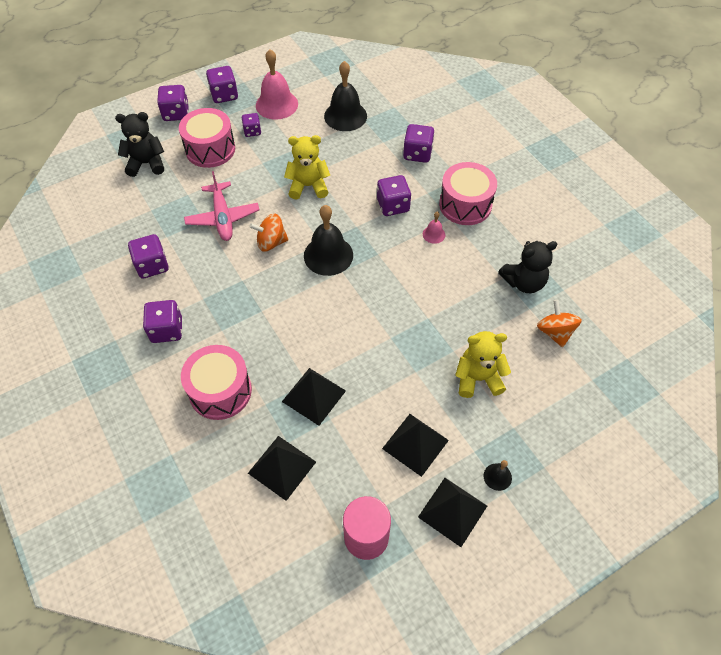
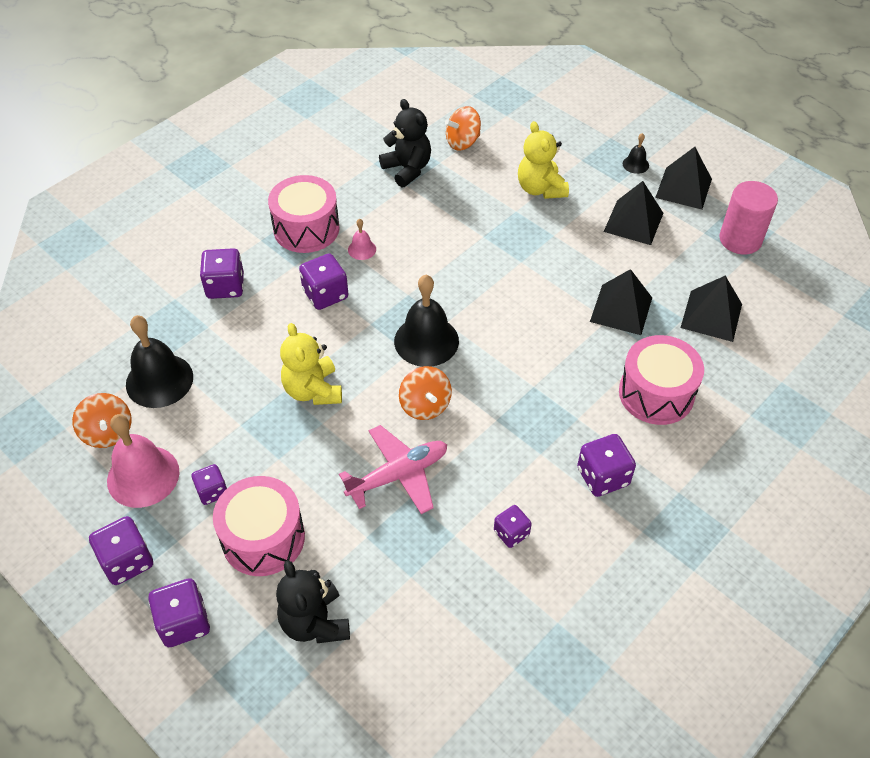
camera: 105 degrees left, 5 degrees down
purple dice [128,234,169,279] -> purple dice [494,505,532,548], size x0.64
none -> orange spinning top [72,393,132,448]

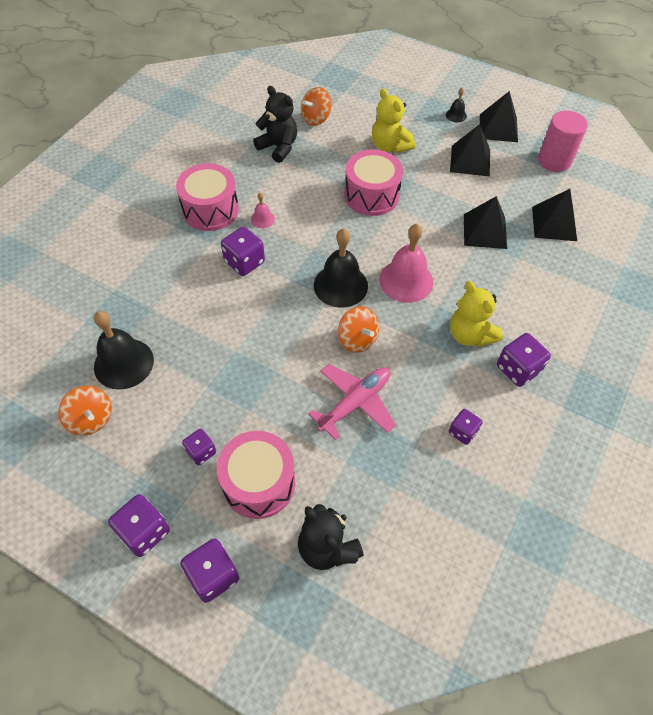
camera: 15 degrees left, 5 degrees up
pink bell [107,414,179,508] -> pink bell moved to [379,224,433,303]
purple dice [200,248,244,299] -> none
yellow teddy bear [280,323,342,405] -> yellow teddy bear moved to [450,281,503,347]
pink drum [619,335,704,425] -> pink drum moved to [344,149,403,216]

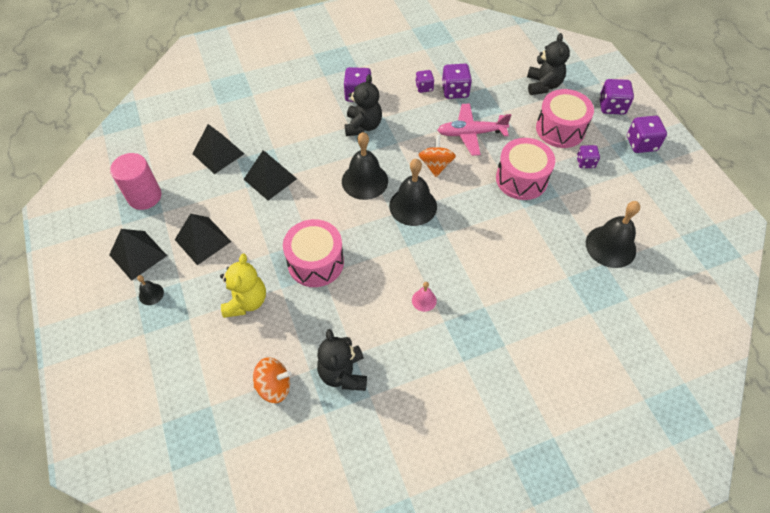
camera: 140 degrees left, 0 degrees up
orange spinning top [58,386,112,435] -> none
pink drum [176,163,239,231] -> pink drum moved to [496,138,555,200]
purple dice [221,227,265,276] -> purple dice moved to [442,64,472,99]
pink bell [379,224,433,303] -> black bell [342,132,388,200]
yellow teddy bear [450,281,503,347] -> black teddy bear [345,74,382,136]

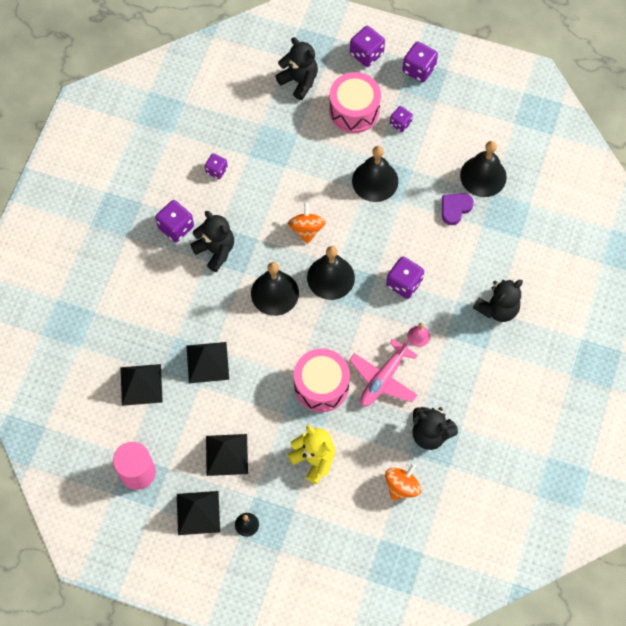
camera: 50 degrees left, 10 degrees up
orange spinning top [419,135,456,177] -> orange spinning top turned 45 degrees clockwise [288,202,326,244]
pink plane [438,103,512,156] -> pink plane moved to [349,338,418,407]
purple dice [442,64,472,99] -> purple dice moved to [386,256,424,299]
pink drum [496,138,555,200] -> black bell [352,146,398,202]
none -> purple heart [442,193,474,225]
none -> black teddy bear [473,280,523,322]

